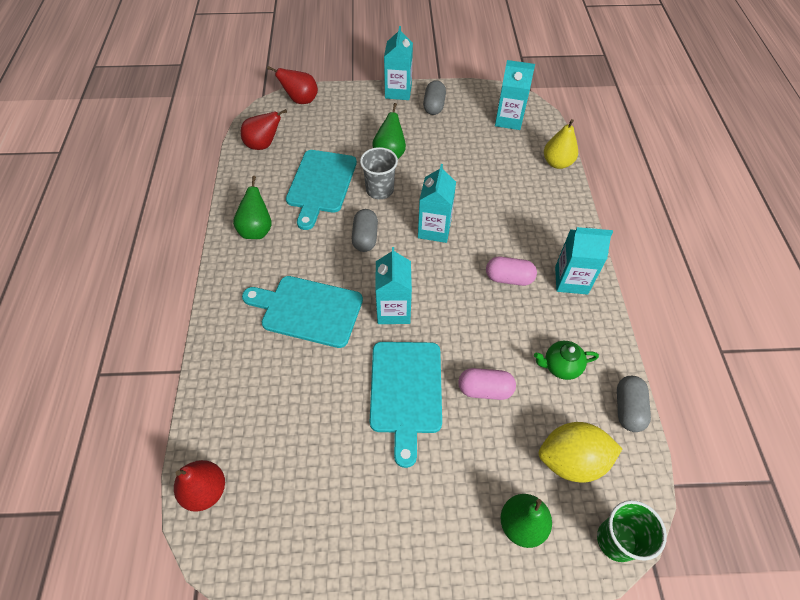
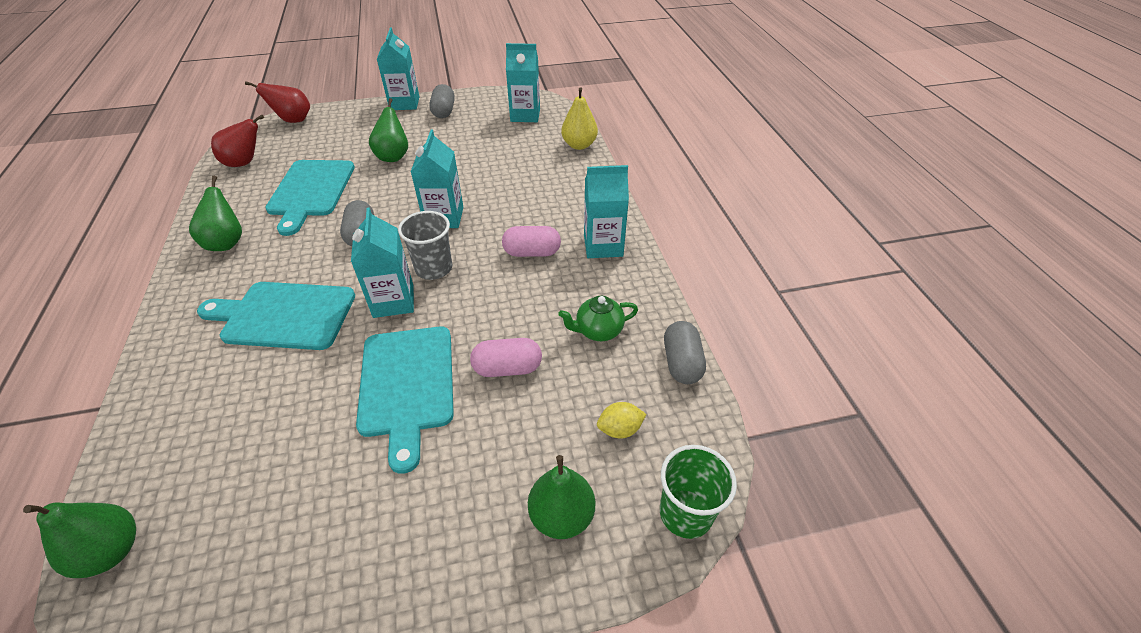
camera: 10 degrees left, 10 degrees down
red pear [174,460,225,512] -> green pear [23,502,136,578]
grey cup [360,147,398,199] -> grey cup moved to [398,211,452,280]
yellow lemon [539,422,622,483] -> yellow lemon [597,402,647,438], size x0.49

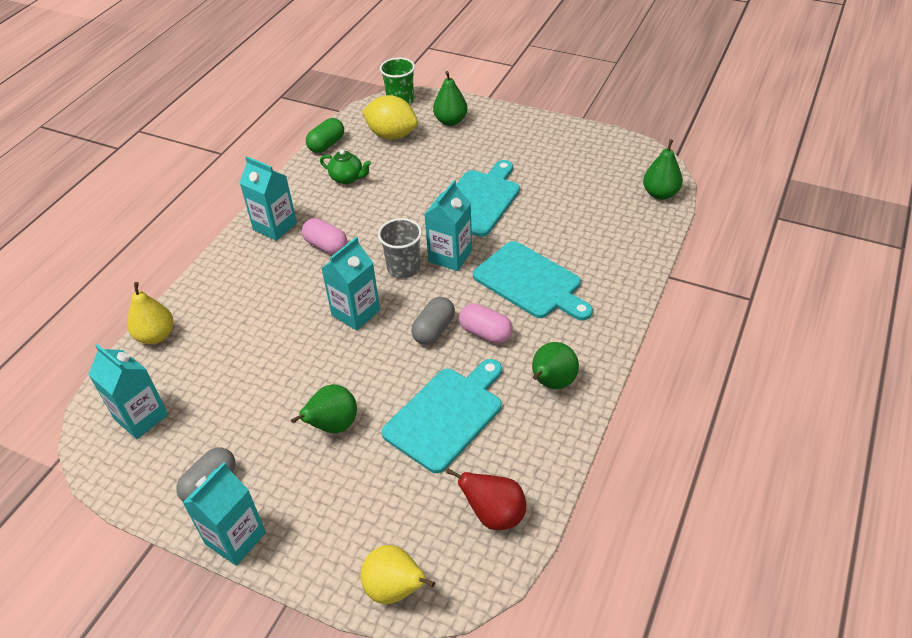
camera: 140 degrees left, 0 degrees up
red pear [245,81,310,123] -> yellow pear [360,545,435,604]
pink capsule [470,338,542,377] -> pink capsule moved to [459,303,513,343]
yellow lemon [597,402,647,438] -> yellow lemon [362,95,418,140], size x2.03
grey capsule [664,321,706,384] -> green capsule [306,118,344,153]

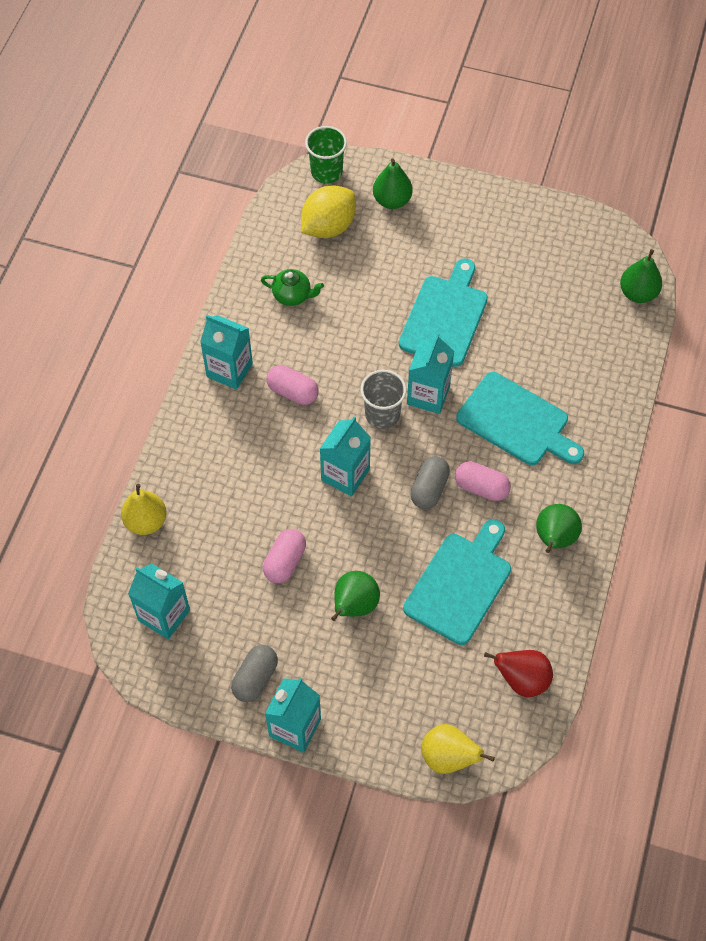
camera: 10 degrees left, 15 degrees up
green capsule [306,118,344,153] -> none
yellow lemon [362,95,418,140] -> yellow lemon turned 60 degrees counterclockwise [301,185,356,238]
none -> pink capsule [263,529,306,583]

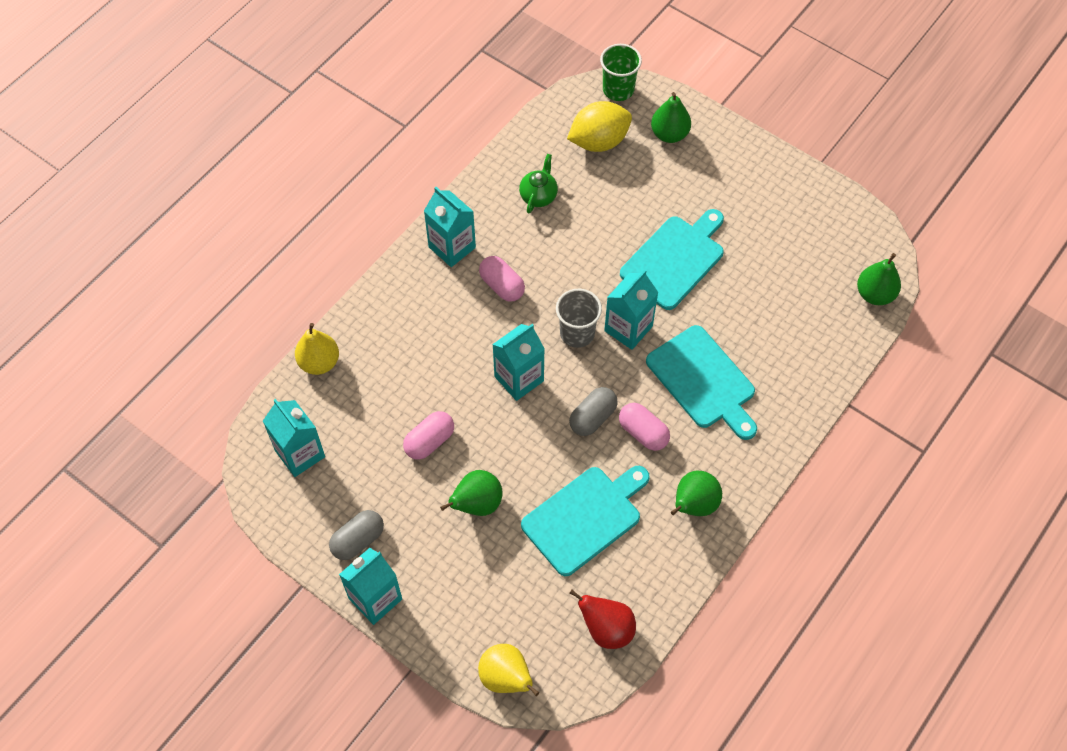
camera: 20 degrees right, 0 degrees up
green teapot [261,269,324,306] -> green teapot turned 105 degrees counterclockwise [519,154,558,213]

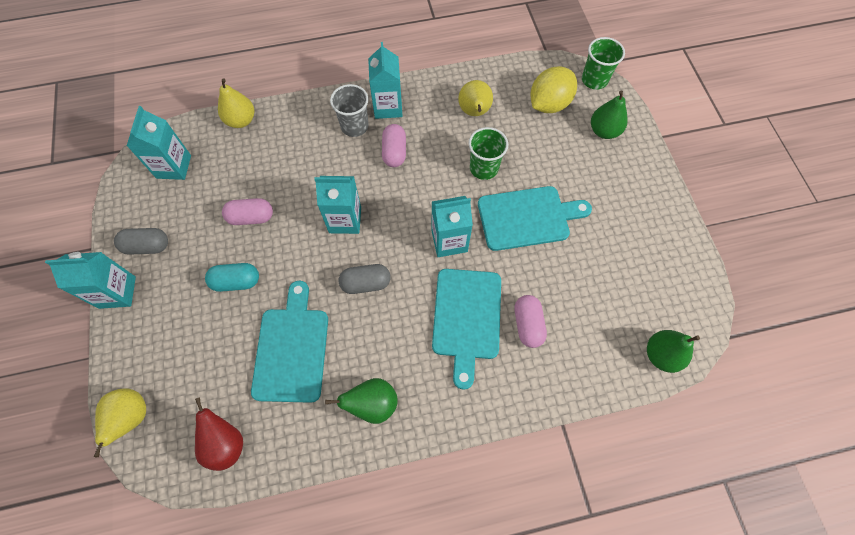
camera: 40 degrees right, 5 degrees up
green pear [440,470,503,516] -> turquoise capsule [205,263,259,292]
green teapot [519,154,558,213] -> yellow pear [458,80,493,116]
turquoise cutting board [521,466,650,576] -> turquoise cutting board turned 90 degrees counterclockwise [251,281,328,403]
grey cup [556,289,602,348] -> grey cup moved to [330,84,369,137]
yellow lemon [567,101,632,152] -> yellow lemon turned 60 degrees counterclockwise [530,66,577,113]
pink capsule [619,403,670,451] -> pink capsule moved to [515,295,547,348]
none -> green cup [469,127,508,180]

